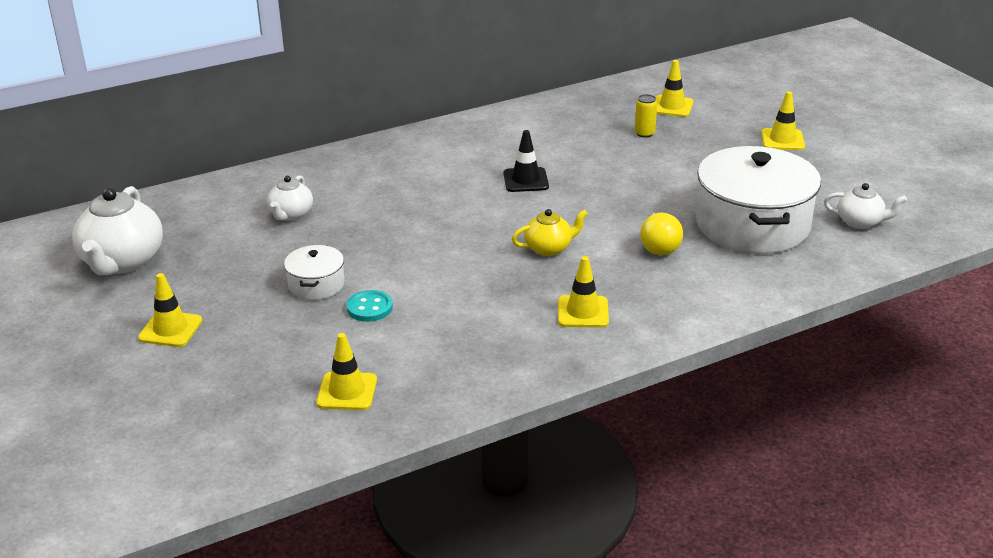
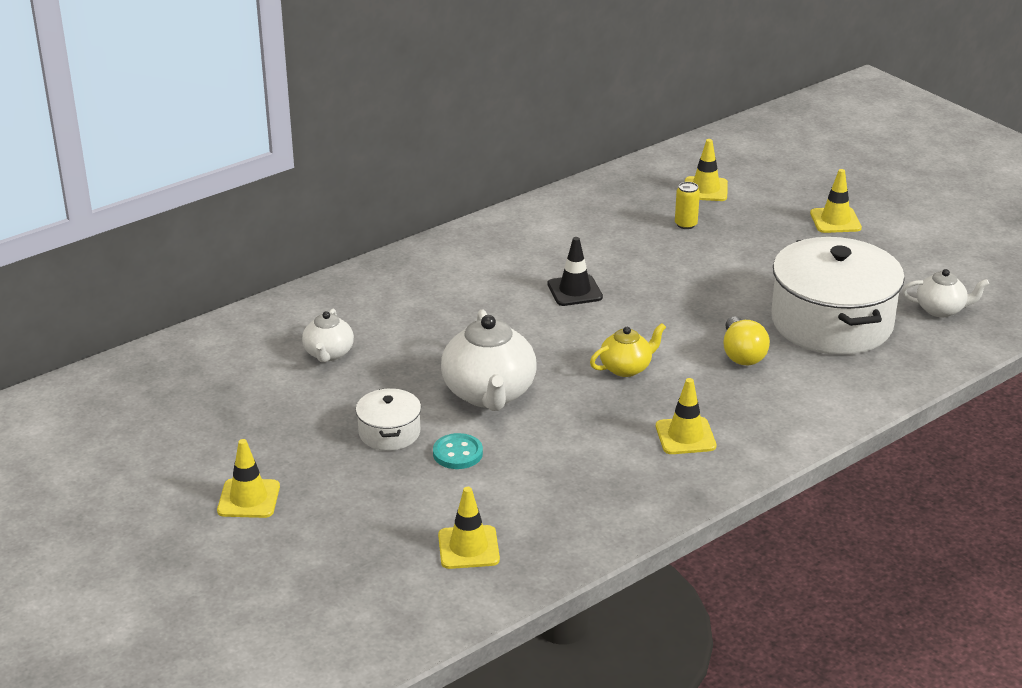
camera: 10 degrees left, 0 degrees up
white teapot [72,186,163,275] -> white teapot moved to [441,310,537,411]

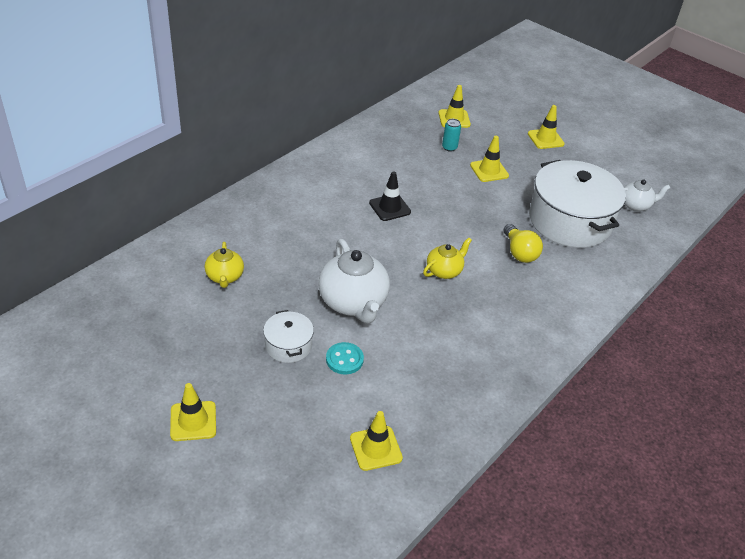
camera: 15 degrees left, 10 degrees up
white teapot [302,309,354,362] -> yellow teapot [205,242,244,288]
yellow traffic cone [656,378,716,454] -> yellow traffic cone moved to [470,136,509,182]
yellow can [675,182,700,229] -> turquoise can [442,119,461,152]

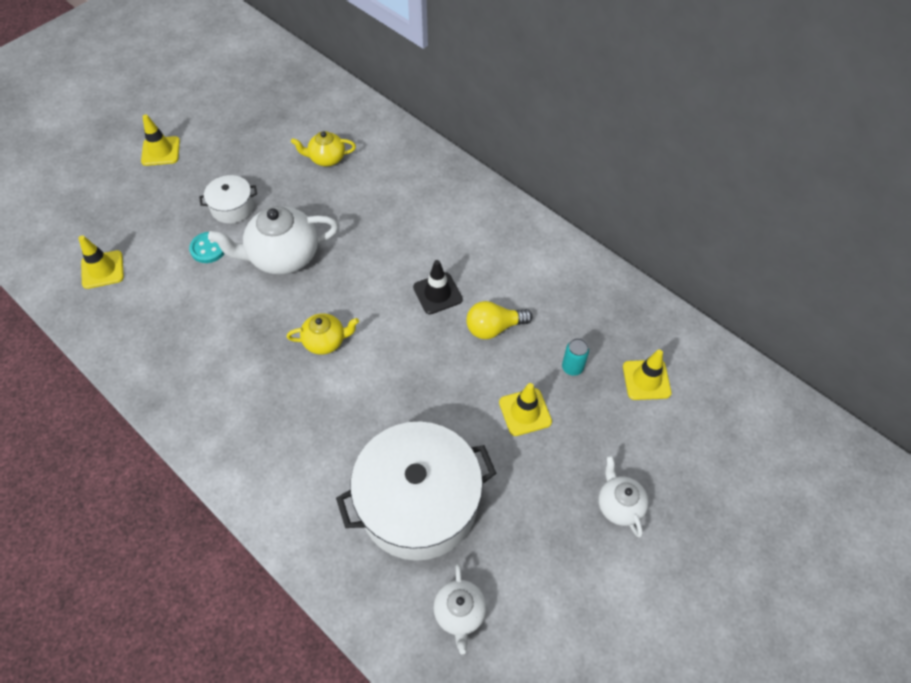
camera: 95 degrees right, 15 degrees up
yellow teapot [423,238,472,279] -> yellow teapot turned 60 degrees counterclockwise [287,313,359,355]
yellow light bulb [503,224,543,263] -> yellow light bulb moved to [466,301,532,339]
yellow traffic cone [528,105,565,149] -> white teapot [598,455,649,537]

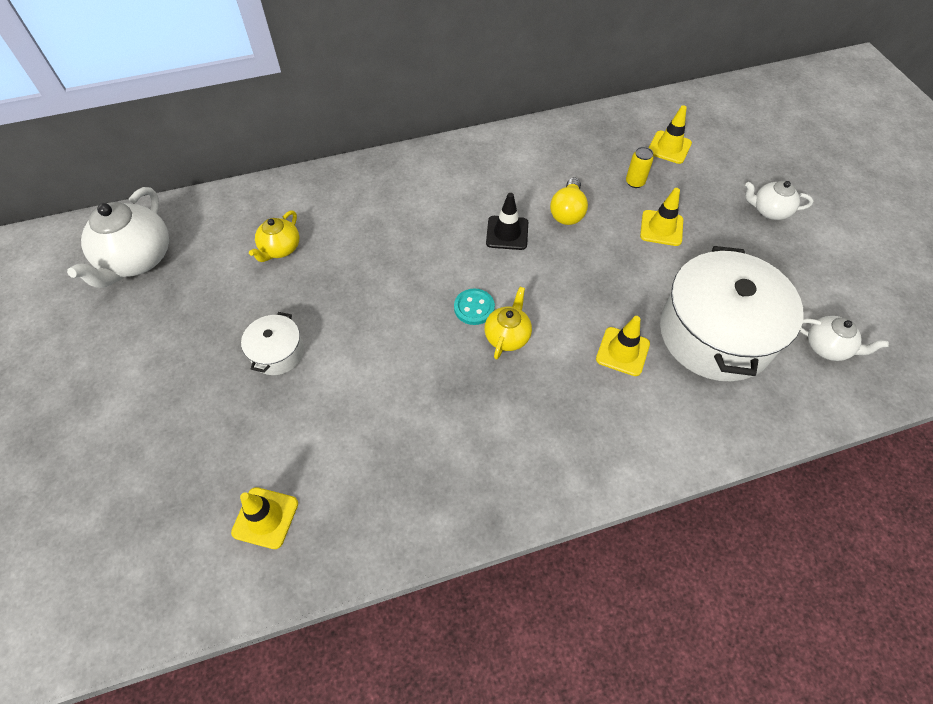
camera: 60 degrees left, 0 degrees up
yellow traffic cone [141,114,180,166] -> yellow traffic cone moved to [596,316,650,376]
turquoise button [189,232,225,263] -> turquoise button moved to [454,289,495,325]
white teapot [208,206,338,275] -> white teapot moved to [67,187,169,288]
turquoise can [562,338,589,376] -> yellow can [626,147,654,188]

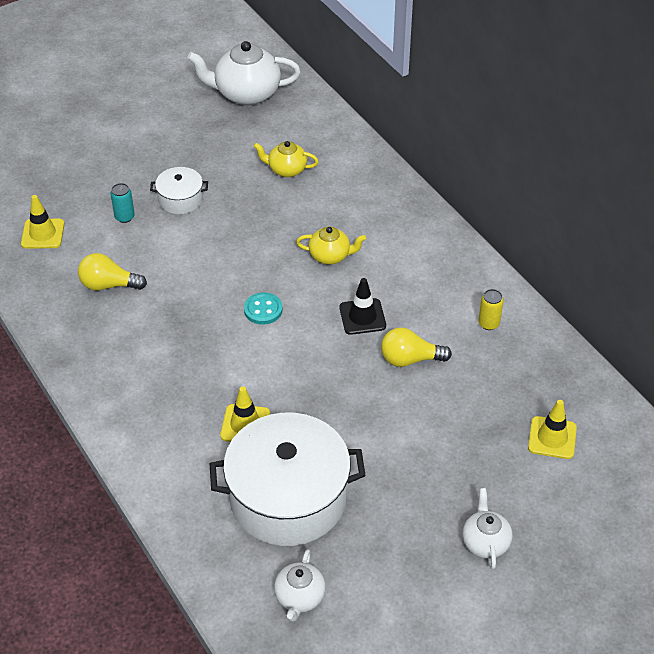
camera: 75 degrees right, 10 degrees down
yellow teapot [485,287,532,360] -> yellow teapot moved to [296,227,366,264]
yellow can [626,147,654,188] -> yellow can moved to [478,289,504,330]
yellow traffic cone [640,188,683,246] -> none
none -> yellow light bulb [78,253,147,291]
none -> turquoise can [111,183,135,223]

